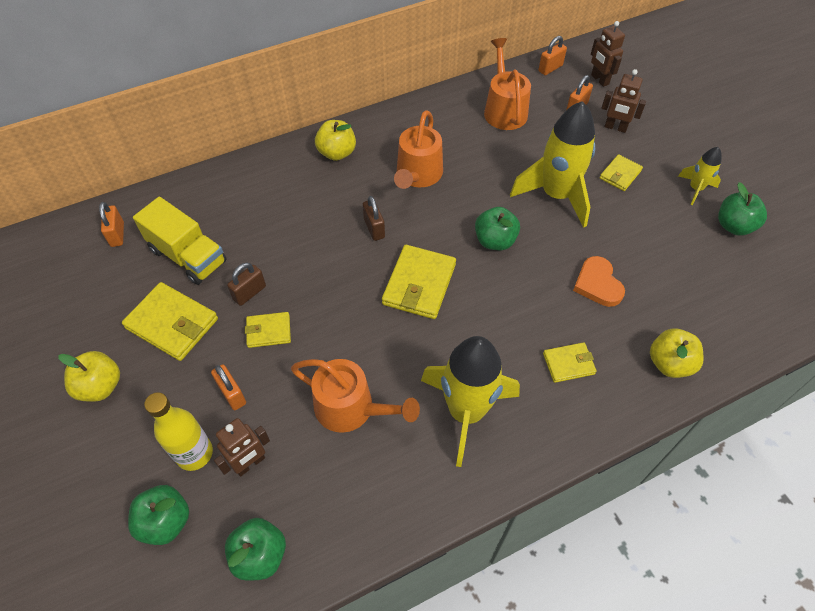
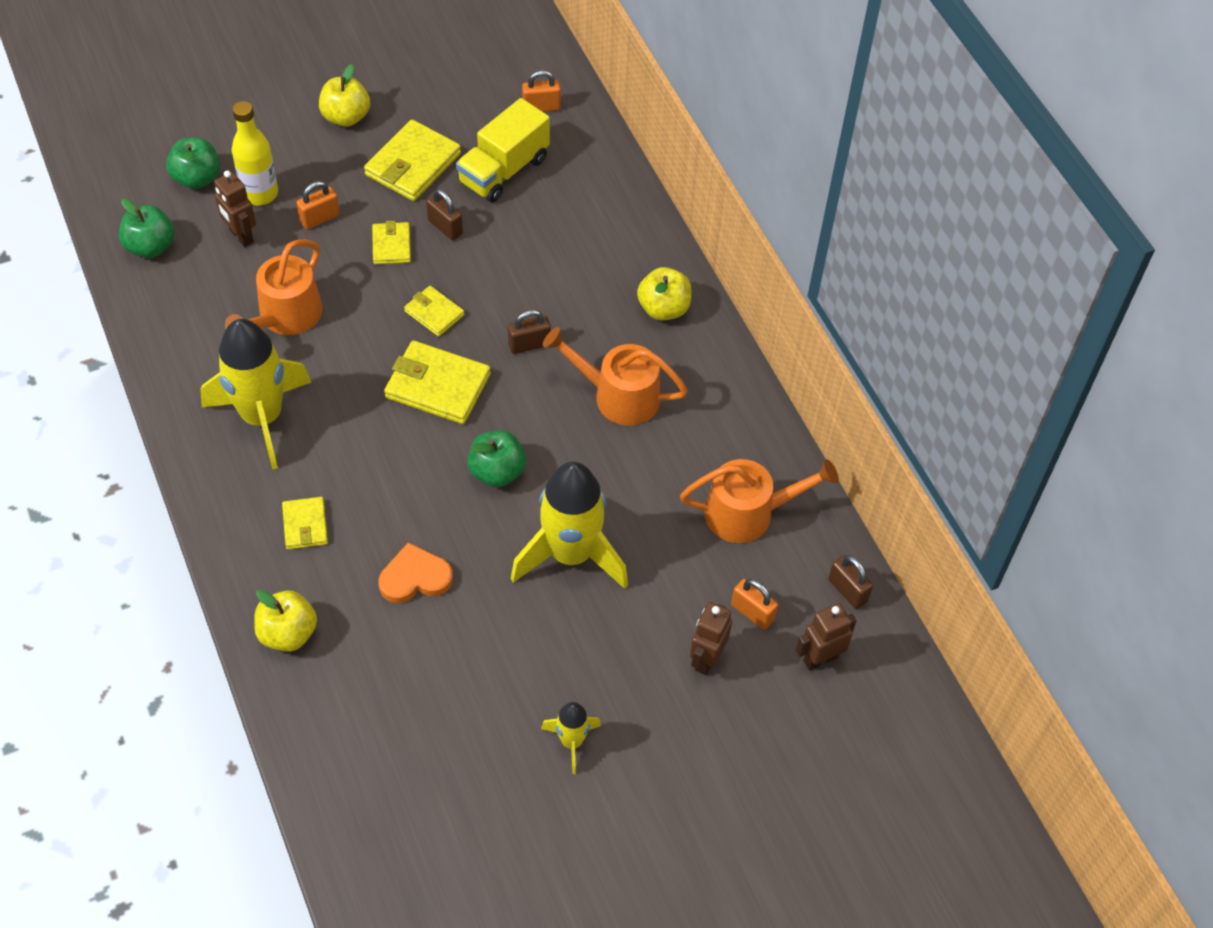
camera: 90 degrees right, 0 degrees up
orange padlock [538,36,567,75] -> brown padlock [828,555,873,609]
yellow wallet [600,154,643,191] -> yellow wallet moved to [404,286,464,337]
green apple [718,182,767,236] -> none

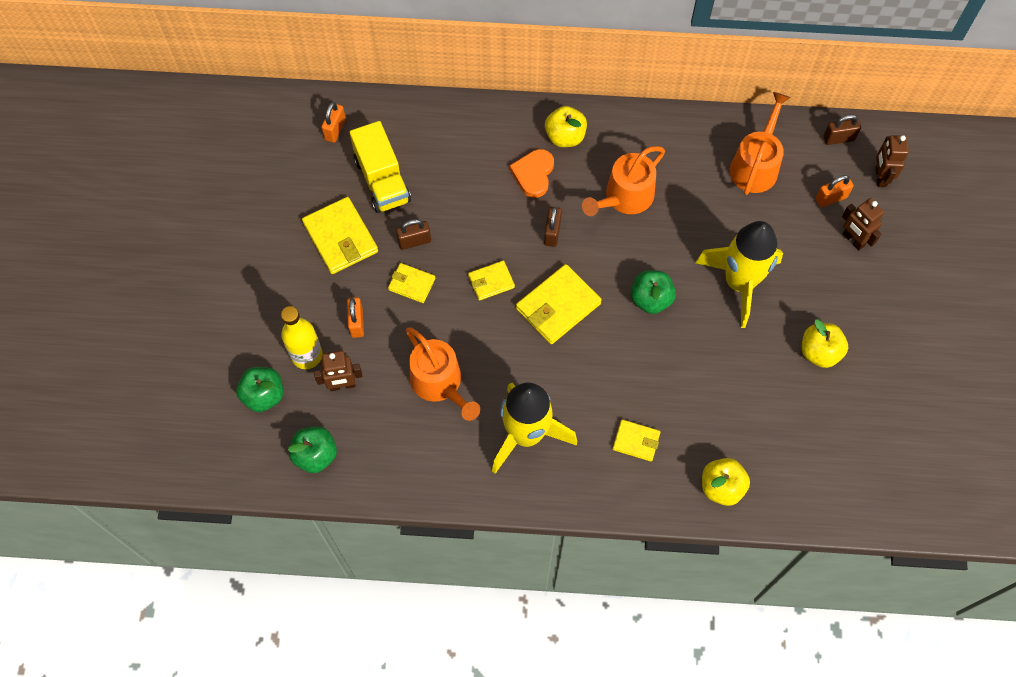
camera: 60 degrees left, 10 degrees up
yellow apple [319,64,370,127] -> yellow apple moved to [802,320,848,368]
orange heart [378,542,453,603] -> orange heart moved to [510,149,554,198]
yellow rocket [541,702,601,774] -> none

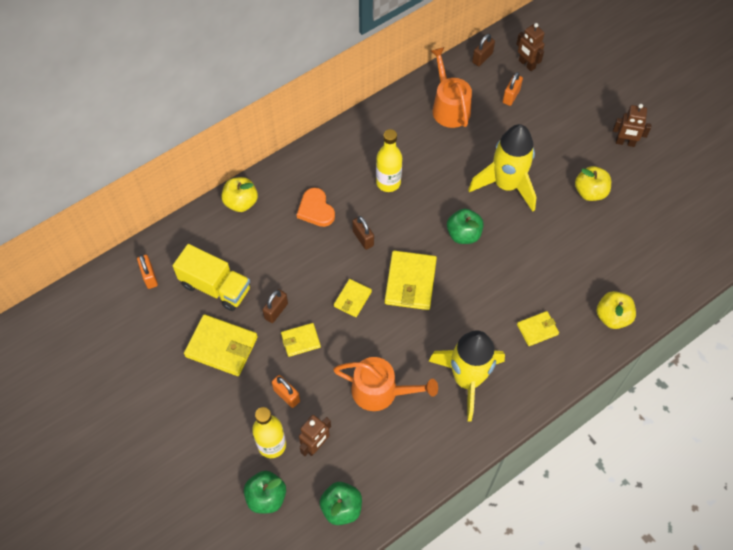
camera: 40 degrees left, 5 degrees down
yellow apple [545,106,587,147] -> yellow apple moved to [221,177,258,212]
orange watering can [582,146,665,216] -> yellow bottle [376,129,402,192]
brown robot [842,198,884,250] -> brown robot moved to [613,104,652,147]

